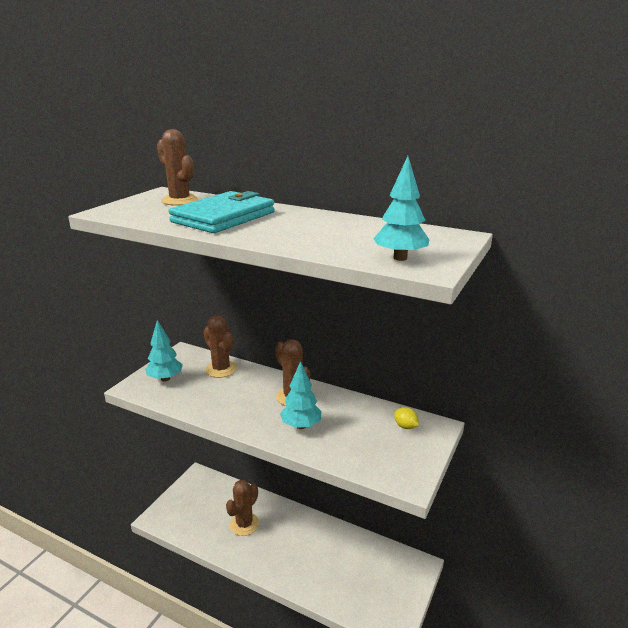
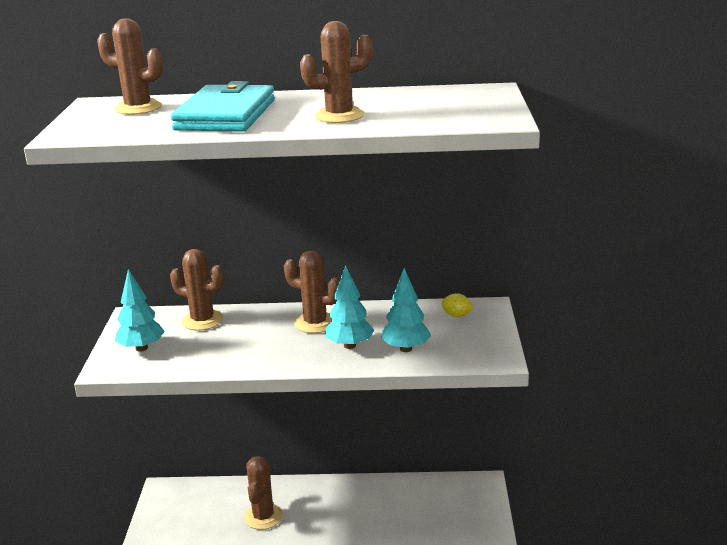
camera: 25 degrees left, 0 degrees up
turquoise tree [373,156,429,261] -> turquoise tree moved to [381,268,431,352]
none -> brown cactus [300,21,372,123]

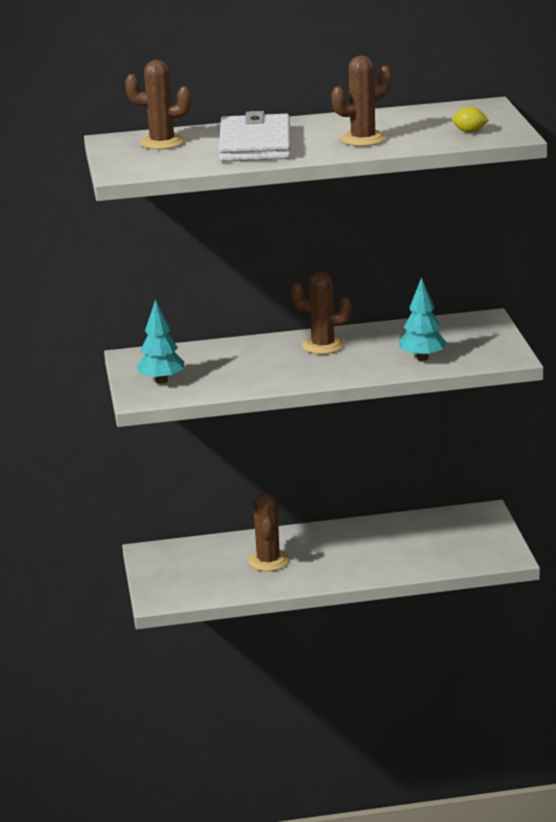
camera: 10 degrees left, 0 degrees up
turquoise wallet [170,81,275,132] -> white wallet [219,111,291,162]
brown cactus [170,249,224,330] -> none
turquoise tree [325,265,374,349] -> none
yellow lemon [441,293,474,317] -> yellow lemon moved to [452,107,489,133]

